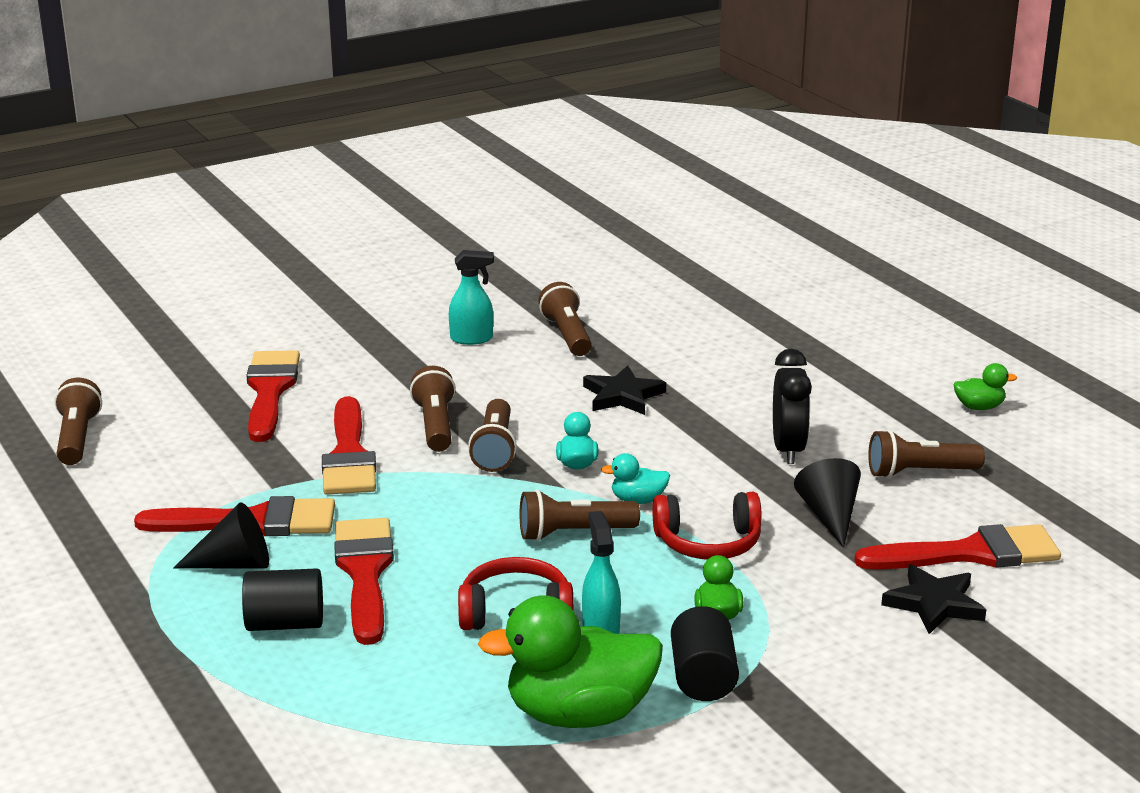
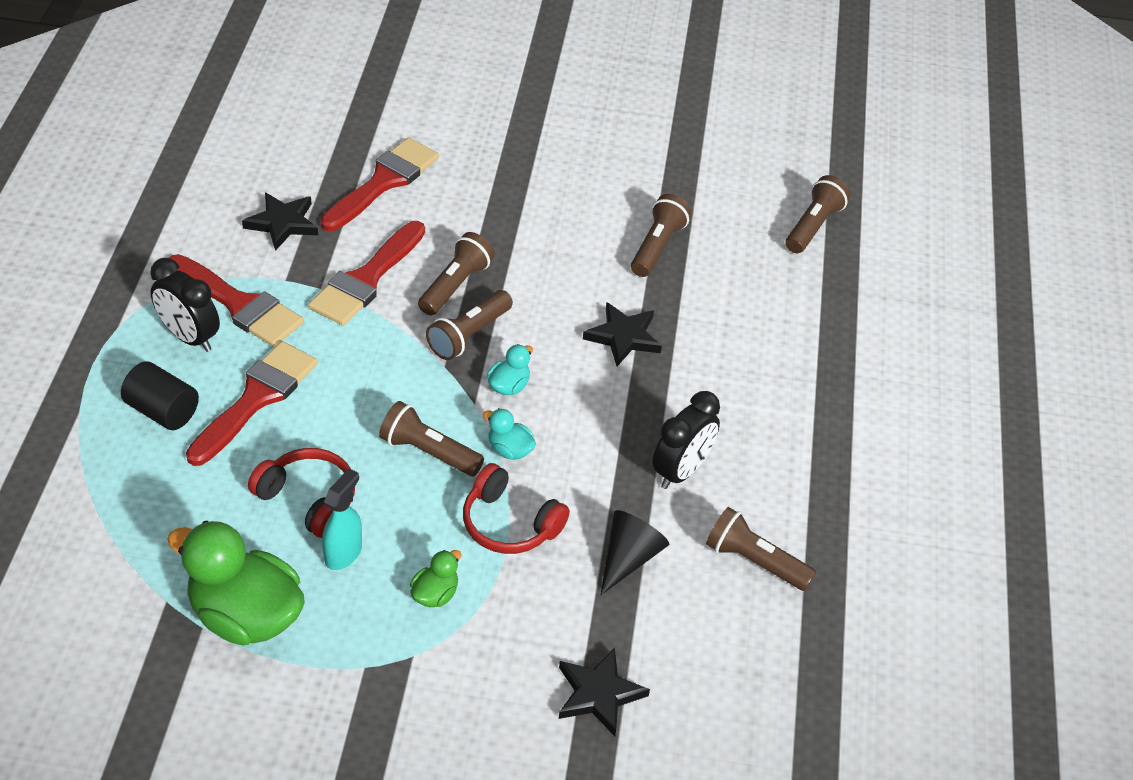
camera: 35 degrees right, 20 degrees up
brown flashlight [54,378,102,465] -> brown flashlight moved to [786,175,850,253]
black cone [174,502,269,569] -> black clock [150,258,220,352]
turquoise spray bottle [449,250,494,345] -> none
black cylinder [671,606,739,701] -> none
red brush [854,524,1061,569] -> none
green duck [954,363,1017,410] -> none
none -> black star [242,193,318,251]

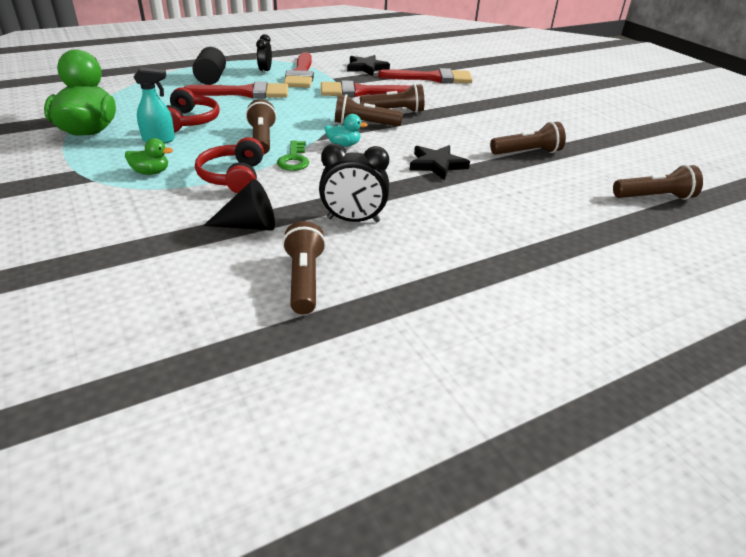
camera: 55 degrees right, 10 degrees down
black clock [150,258,220,352] -> black clock [256,34,272,75], size x0.66
turquoise duck [483,408,536,460] -> green key [277,141,309,171]
black star [559,648,650,736] -> none

